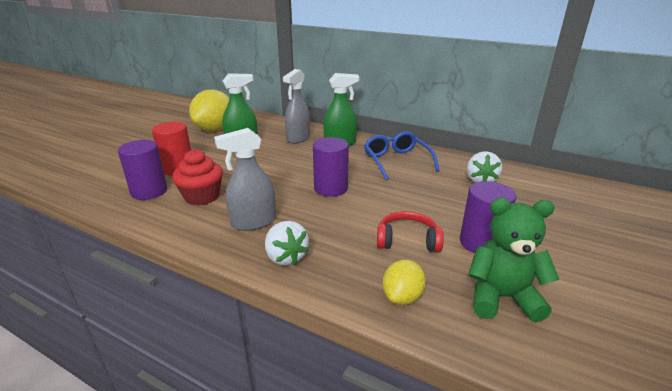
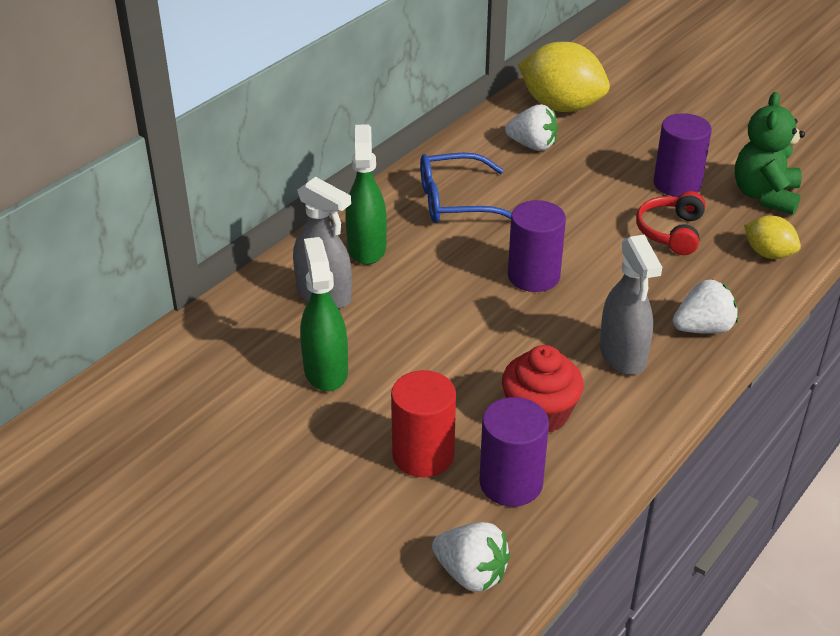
camera: 80 degrees left, 10 degrees up
yellow lemon [189,90,230,131] -> yellow lemon moved to [518,42,610,112]
none -> white strawberry [432,522,510,592]

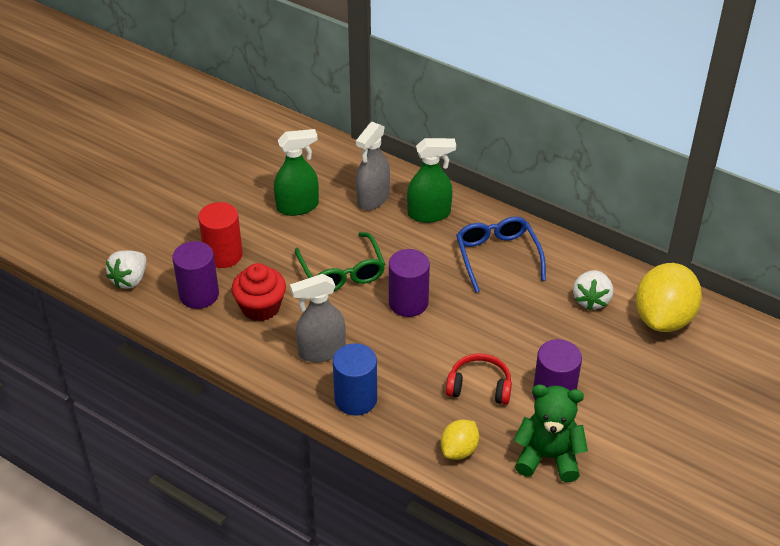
camera: 85 degrees right, 5 degrees up
white strawberry [673,279,738,334] -> blue cylinder [333,343,377,415]
none -> green glasses [295,232,385,291]

